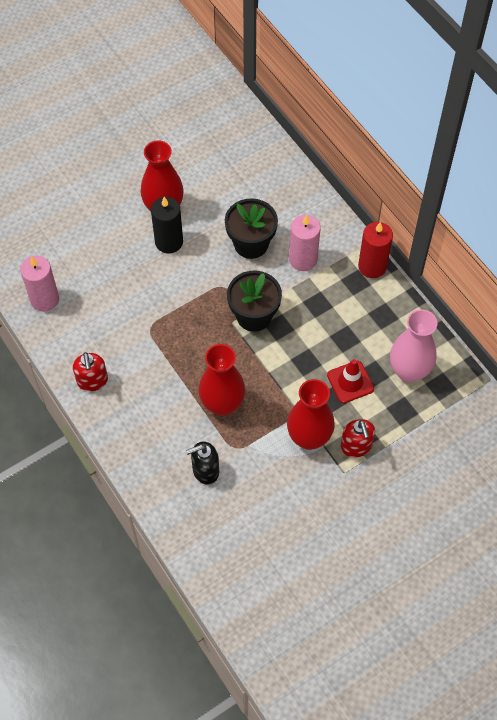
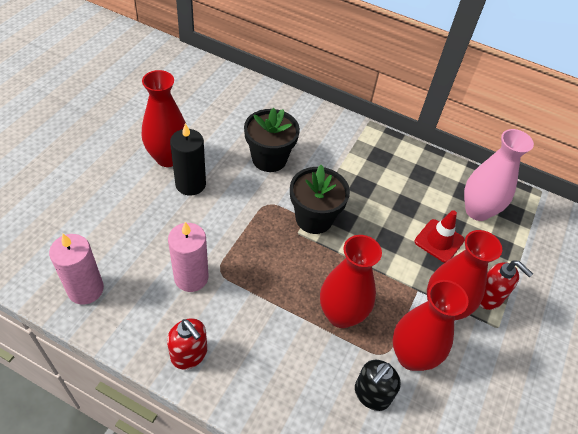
camera: 35 degrees left, 10 degrees down
pink candle [289,215,321,271] -> pink candle moved to [168,222,208,292]
red candle [358,222,393,278] -> none
none -> red vase [393,280,469,371]

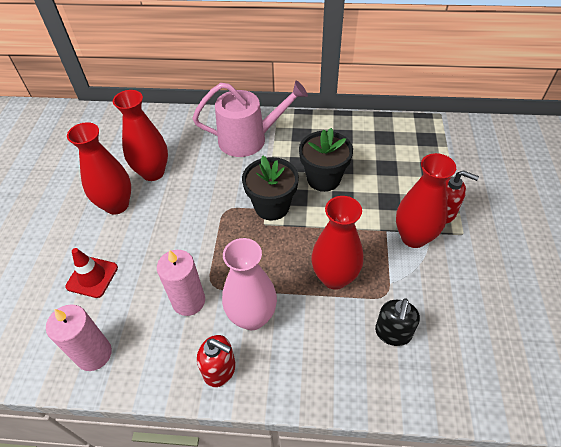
camera: 15 degrees left, 0 degrees up
black candle [170,123,206,195] -> none
black flower pot [244,108,300,172] -> black flower pot moved to [299,128,353,192]
red vase [393,280,469,371] -> red vase moved to [113,90,168,181]
red traffic cone [415,210,465,263] -> red traffic cone moved to [65,248,118,298]
pink vase [464,129,534,221] -> pink vase moved to [222,238,277,330]
none -> pink watering can [193,81,308,157]

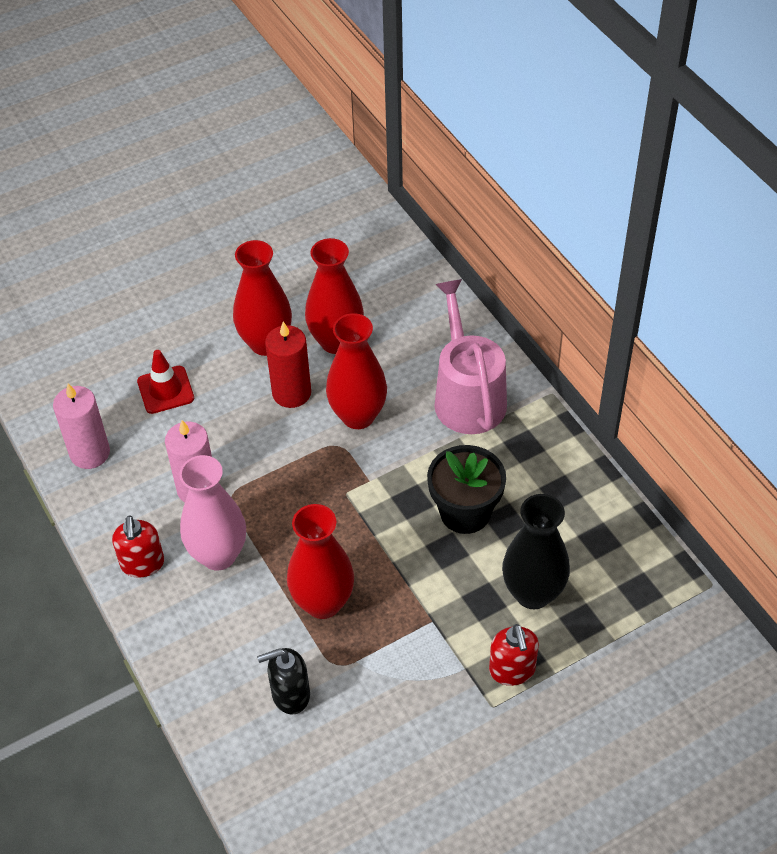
camera: 55 degrees right, 0 degrees up
pink watering can [193,81,308,157] -> pink watering can turned 150 degrees counterclockwise [434,279,507,434]
black flower pot [242,155,299,220] -> none
red vase [396,153,456,248] -> red vase moved to [326,313,387,429]
none -> red candle [265,321,311,408]
none -> black vase [502,494,570,609]

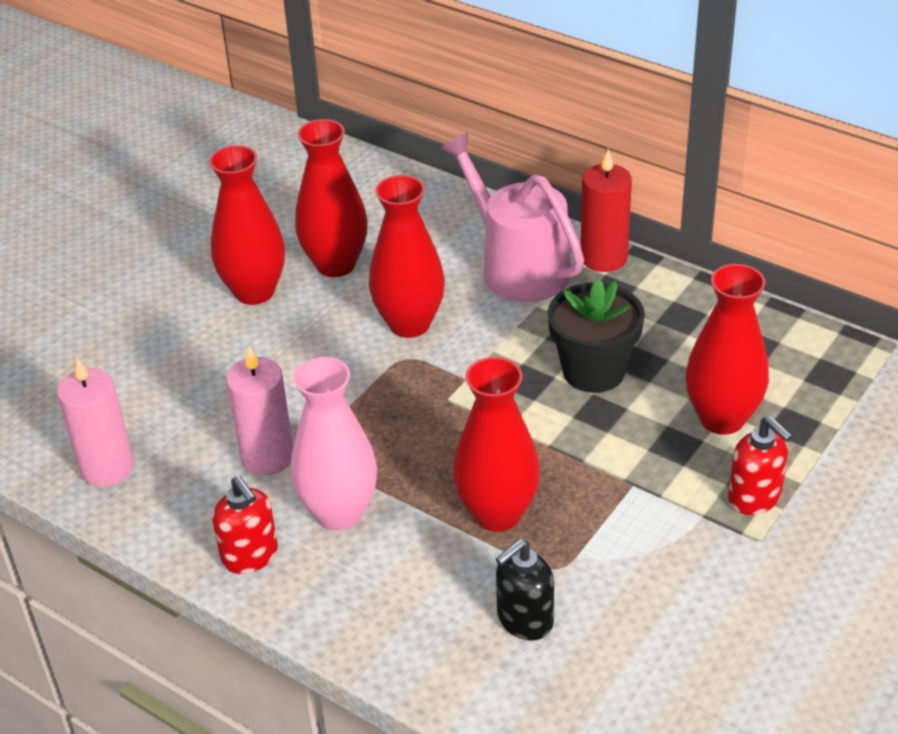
camera: 25 degrees left, 10 degrees down
red traffic cone [137,350,194,414] -> none
red candle [265,321,311,408] -> red candle moved to [580,149,632,272]
black vase [502,494,570,609] -> red vase [686,264,769,435]

